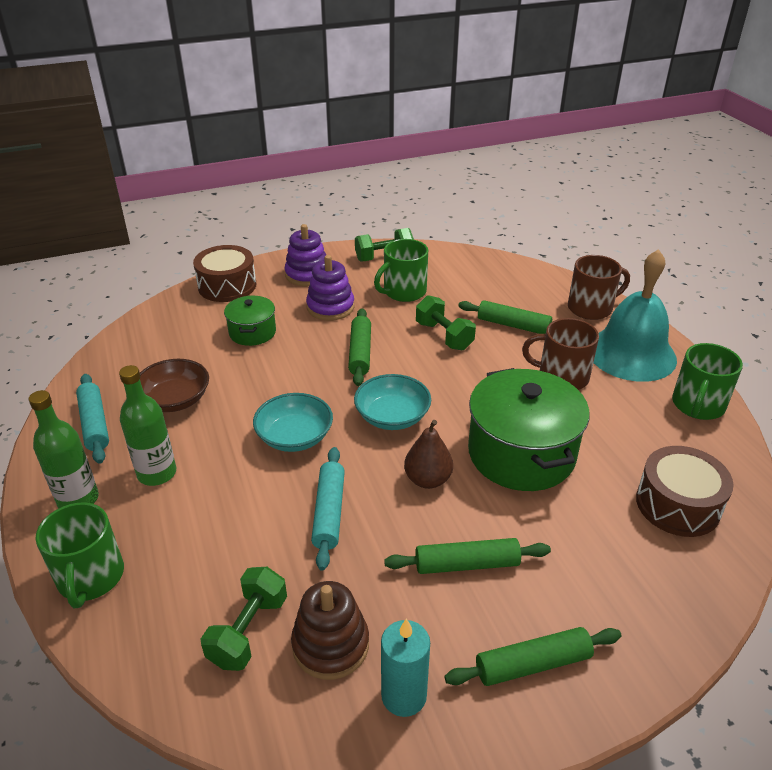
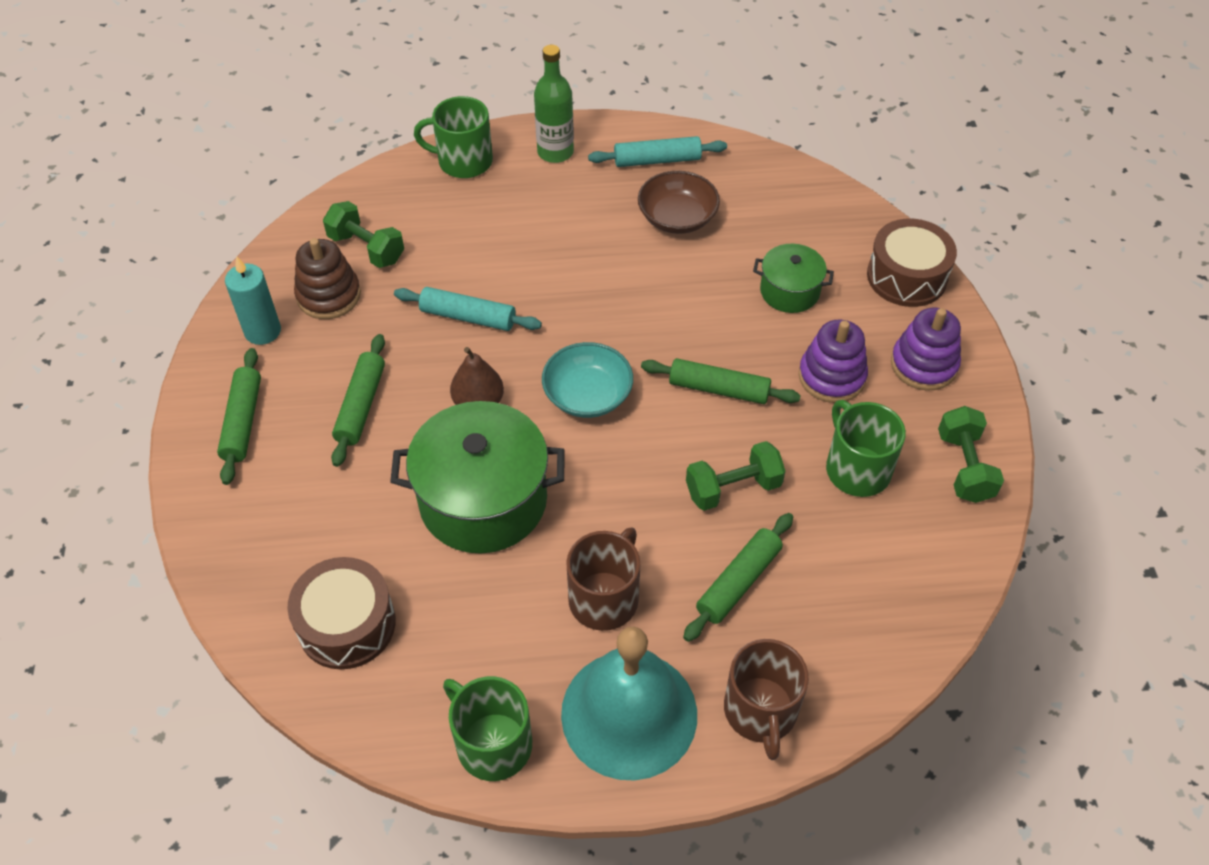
camera: 105 degrees right, 15 degrees up
green bottle [119,365,176,486] -> none
turquoise bowl [253,393,333,452] -> none

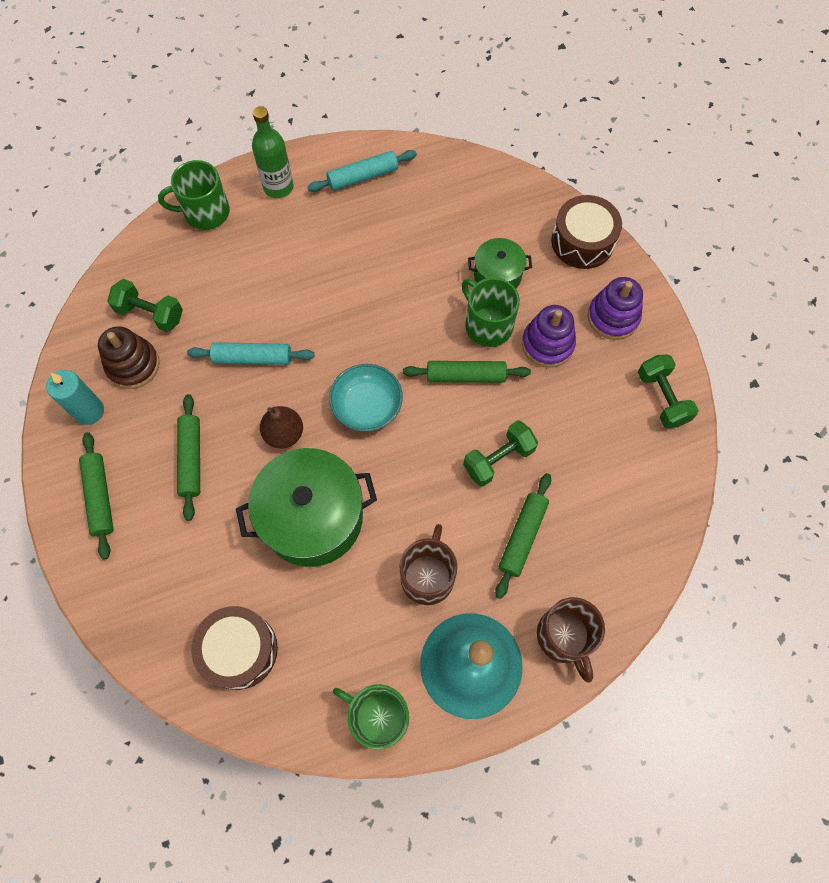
camera: 15 degrees left, 15 degrees up
brown bowl [638,171,720,234] -> none
green mug [826,400,906,497] -> green mug moved to [462,278,520,347]

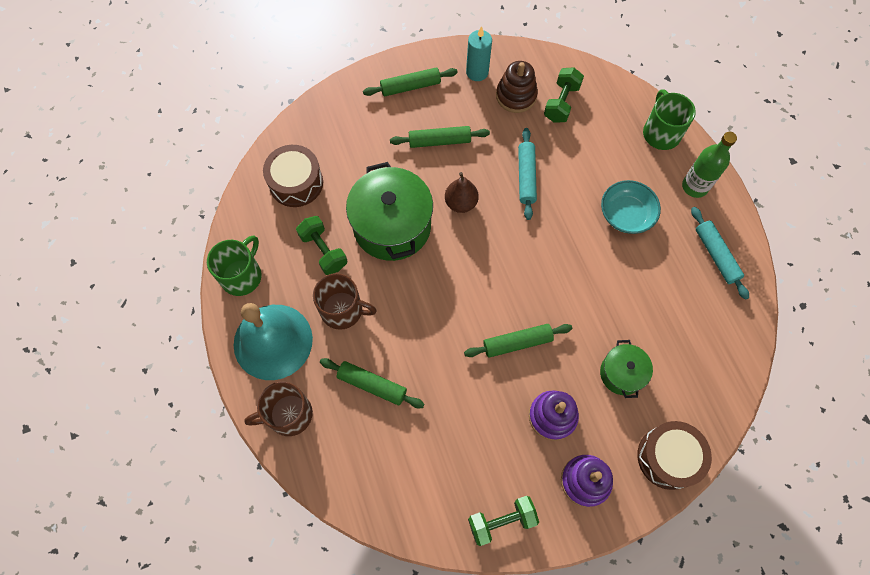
camera: 90 degrees right, 0 degrees up
turquoise bowl [329,364,403,432] -> turquoise bowl moved to [601,180,661,234]
green rolling pin [403,361,531,382] -> green rolling pin turned 75 degrees clockwise [464,324,572,358]
green mug [462,278,520,347] -> none
green dumbbell [463,420,538,487] -> green dumbbell moved to [296,216,347,275]

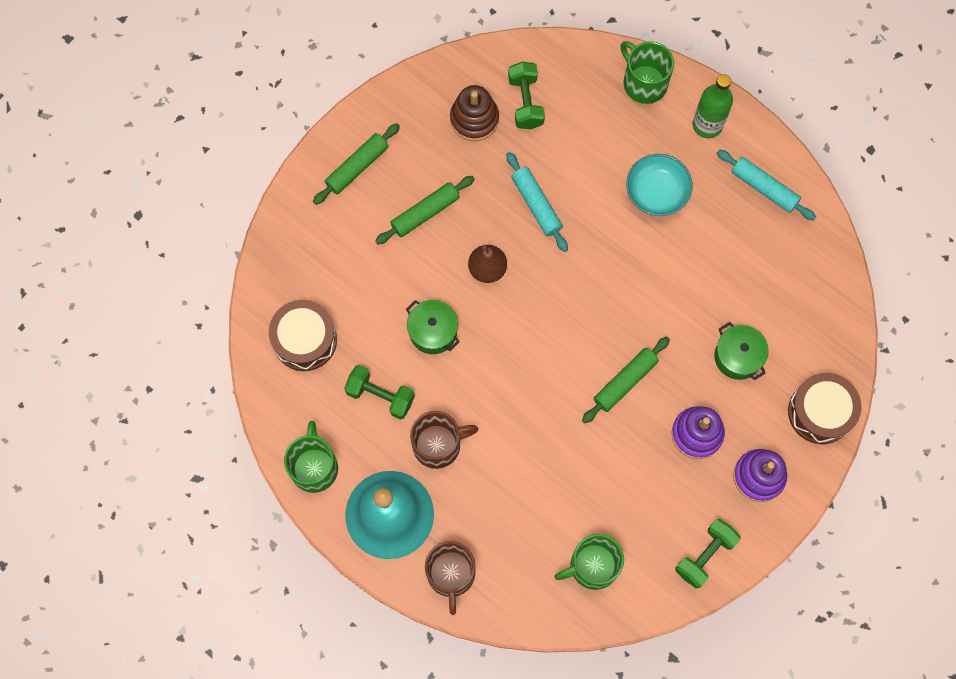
camera: 30 degrees left, 5 degrees up
brown mug [244,382,313,436] -> brown mug turned 45 degrees counterclockwise [425,541,475,615]
green rolling pin [320,358,424,408] -> none
green pot [346,162,433,261] -> green pot [406,300,459,354], size x0.53
turquoise candle [466,26,492,81] -> none
none -> green mug [555,534,624,590]

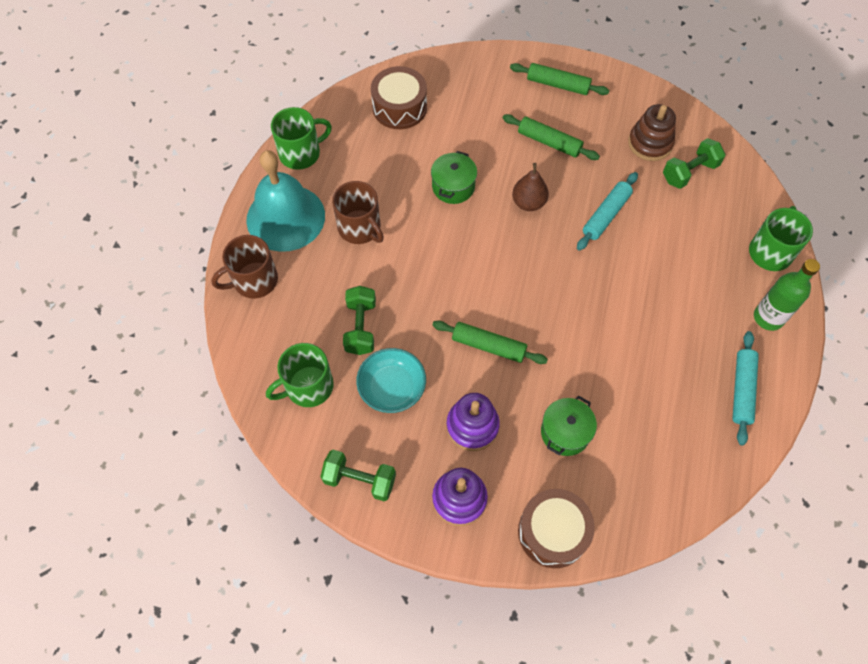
camera: 65 degrees right, 10 degrees down
green dumbbell [344,365,415,420] -> green dumbbell moved to [343,286,376,355]
green mug [555,534,624,590] -> green mug turned 75 degrees counterclockwise [266,343,334,407]
turquoise bowl [626,154,693,216] -> turquoise bowl moved to [356,348,426,413]

